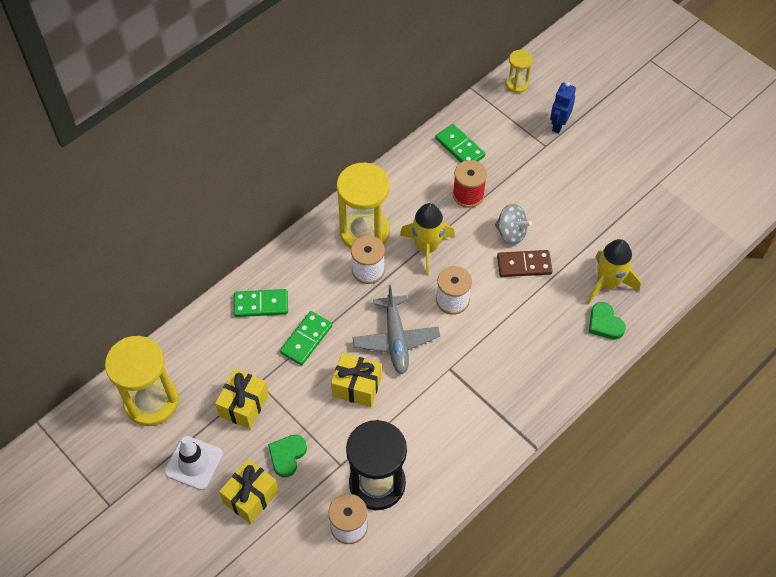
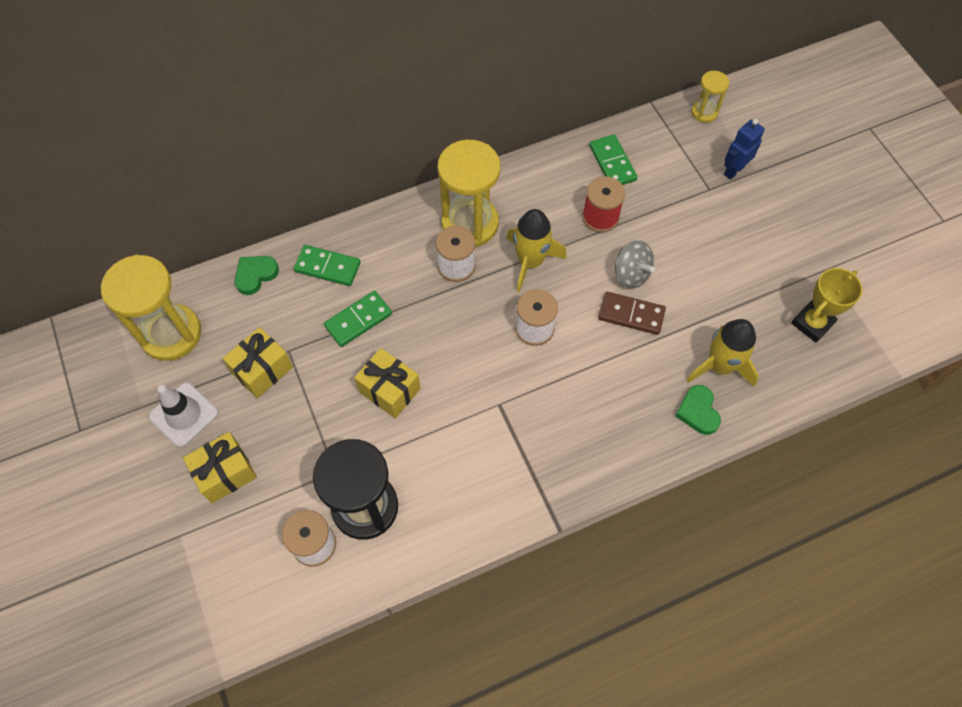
camera: 20 degrees right, 5 degrees up
green heart [268,435,307,478] -> green heart moved to [235,256,279,295]
grey plane [353,285,440,374] -> none
none -> yellow trophy [791,268,863,343]

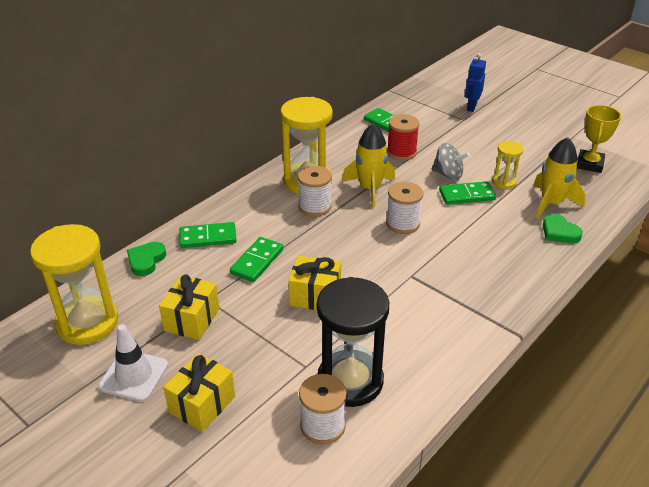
camera: 25 degrees left, 25 degrees down
brown domino [598,292,666,335] -> green domino [439,181,496,205]
yellow hourglass [692,71,729,123] -> yellow hourglass moved to [492,141,523,189]

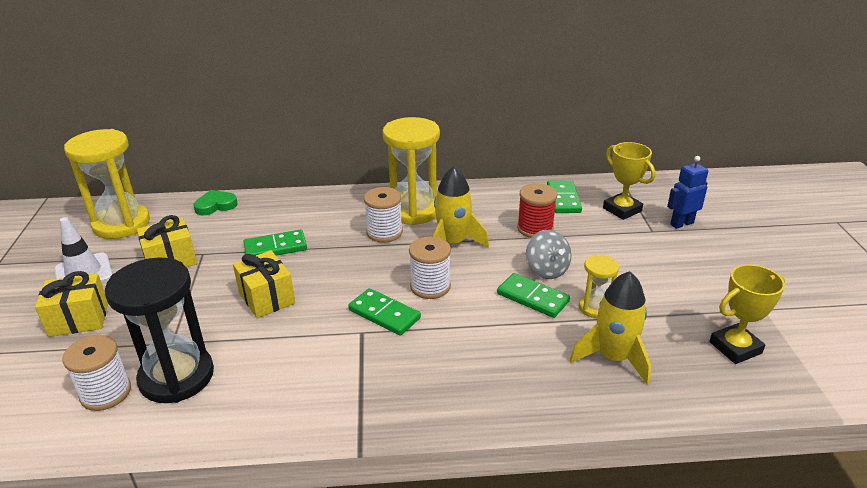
camera: 45 degrees right, 5 degrees down
green domino [180,222,237,248] -> green domino moved to [348,288,421,335]
green heart [543,213,583,244] -> none
none -> yellow trophy [603,142,656,220]

